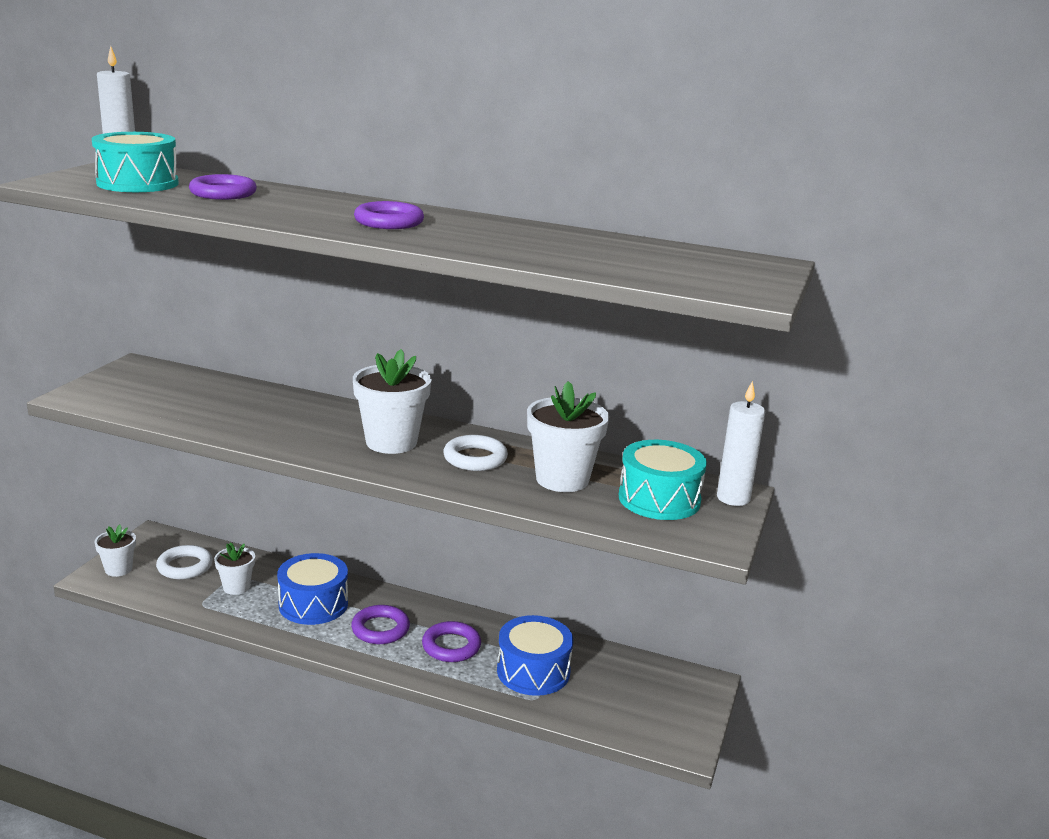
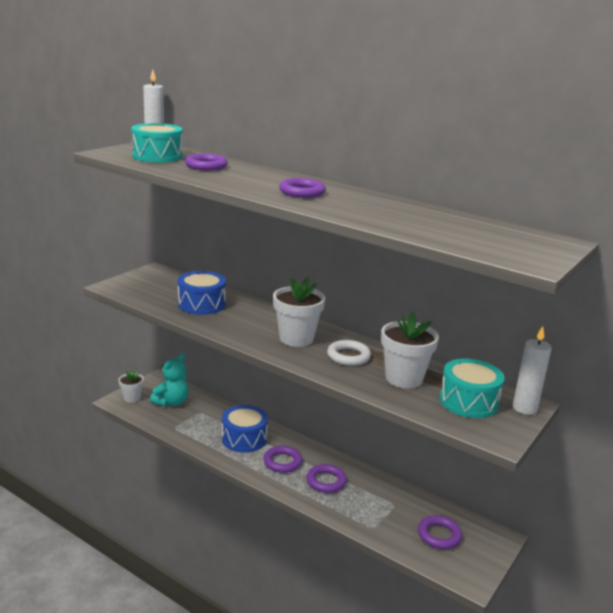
camera: 15 degrees right, 0 degrees up
white ring [156,545,213,580] -> turquoise teddy bear [150,354,189,407]
white flower pot [214,542,255,595] -> none
blue drum [497,615,573,696] -> blue drum moved to [178,271,226,315]
none -> purple ring [418,515,462,549]

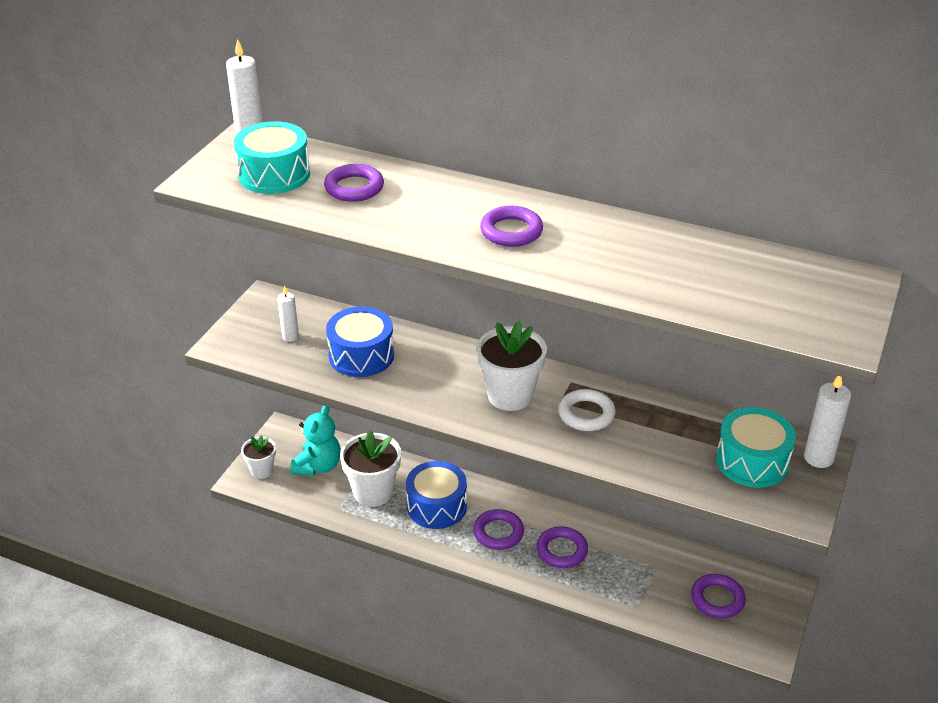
camera: 10 degrees left, 15 degrees up
white flower pot [381,311,439,388] -> white flower pot moved to [340,430,401,507]
none -> white candle [277,285,299,342]

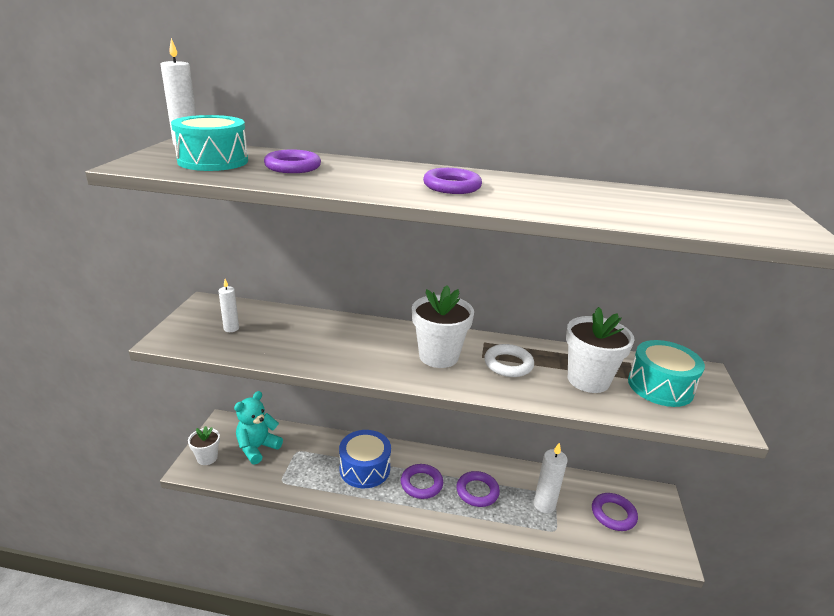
camera: 15 degrees left, 10 degrees down
turquoise teddy bear [290,406,341,476] -> turquoise teddy bear turned 150 degrees counterclockwise [234,391,283,464]
blue drum [326,307,394,377] -> none
white flower pot [340,430,401,507] -> white flower pot moved to [566,307,634,393]
white candle [804,376,851,468] -> white candle moved to [534,443,568,513]

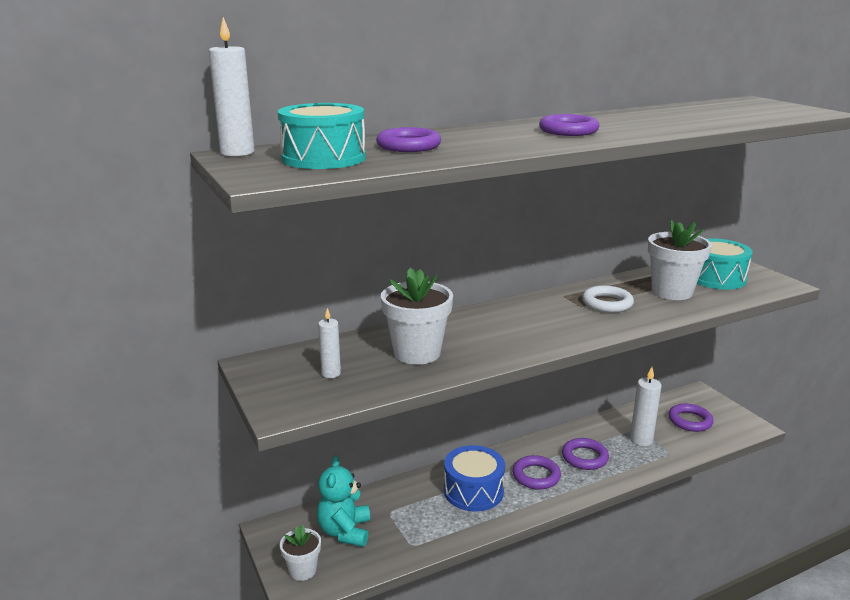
camera: 35 degrees left, 5 degrees down
white flower pot [412,285,474,368] -> white flower pot moved to [381,268,453,365]

